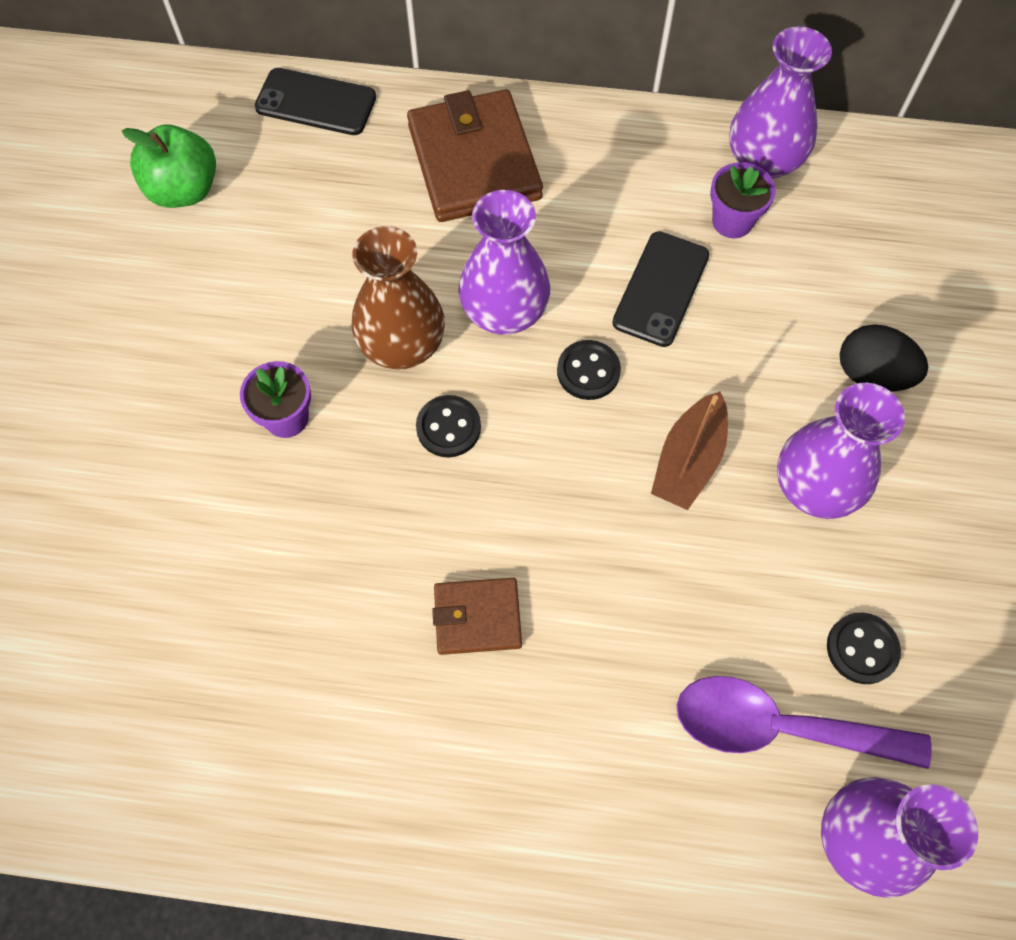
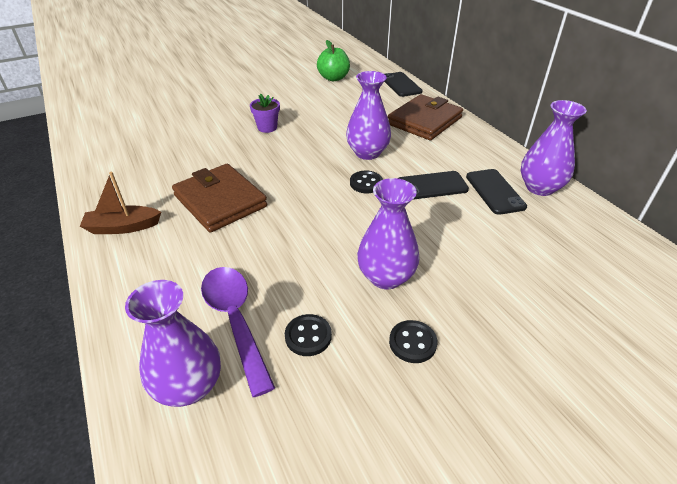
camera: 55 degrees right, 25 degrees down
brown vase [352,226,445,370] -> none
black button [416,395,481,457] -> black button moved to [389,320,437,363]
brown wallet [432,578,522,655] -> brown wallet [172,164,267,233], size x1.85
brown boat [651,391,728,510] -> brown boat moved to [80,172,161,234]
purple flower pot [710,162,776,238] -> black phone [466,169,527,215]
black egg [840,324,928,391] -> none

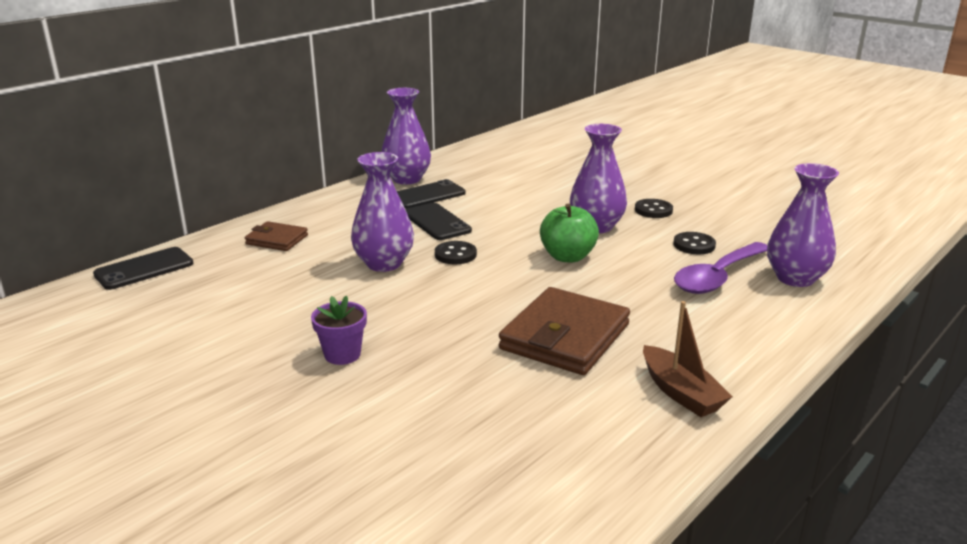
camera: 110 degrees left, 15 degrees down
green apple [317,40,350,81] -> green apple moved to [540,203,599,262]
brown wallet [388,94,463,140] -> brown wallet [245,221,308,251], size x0.54

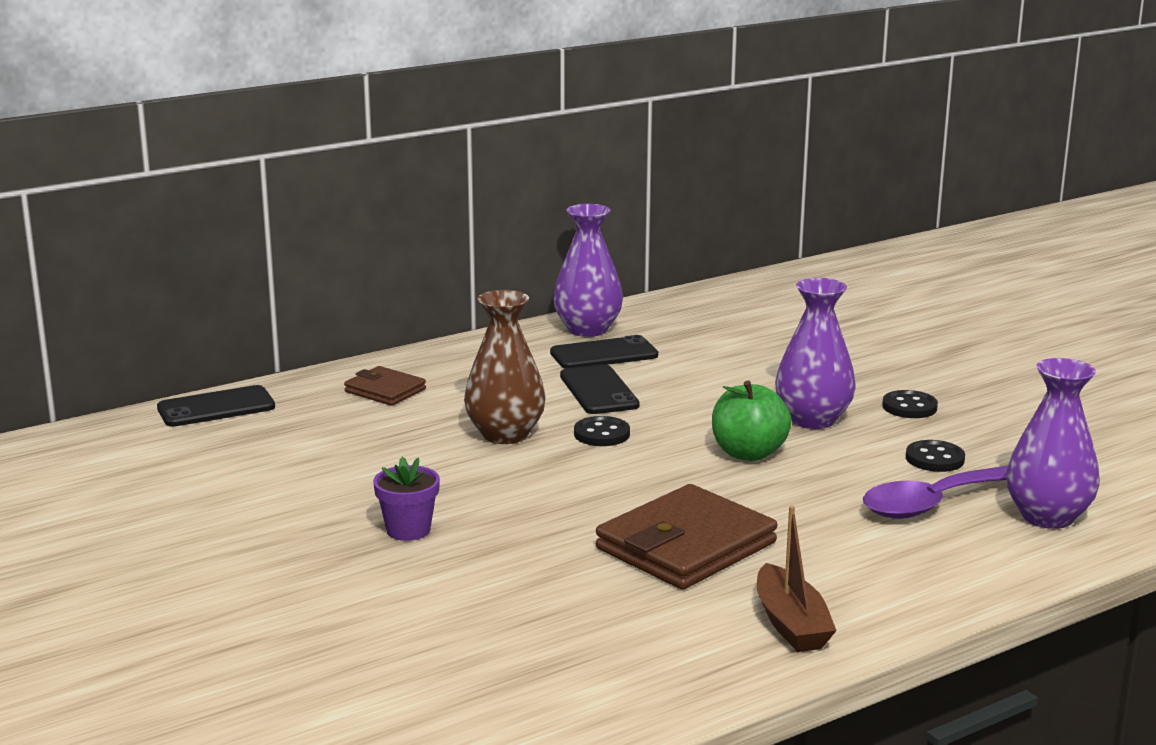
camera: 15 degrees right, 5 degrees down
purple vase [351,152,414,272] -> brown vase [464,290,545,444]

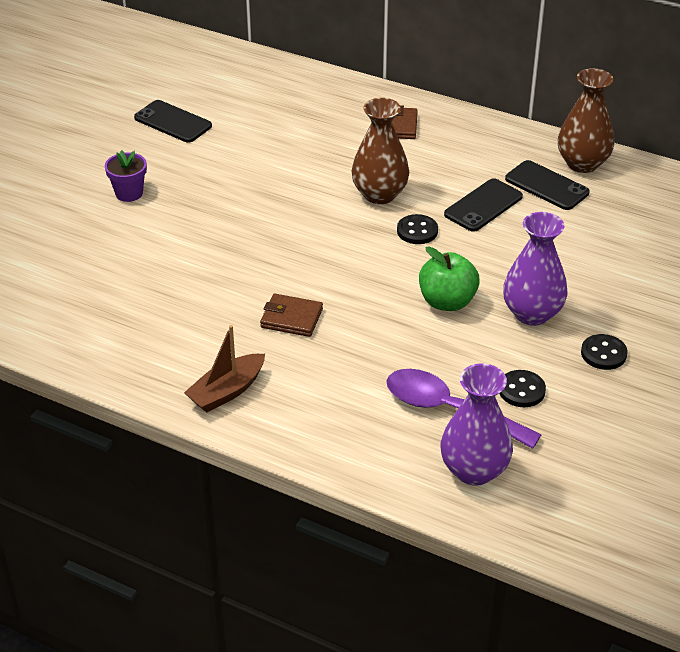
camera: 60 degrees right, 20 degrees up
black phone [157,385,275,427] -> black phone moved to [134,100,212,143]
purple flower pot [373,457,440,541] -> purple flower pot moved to [105,150,147,202]
purple vase [553,204,623,337] -> brown vase [558,68,614,173]
brown wallet [596,484,777,589] -> brown wallet [260,294,323,337], size x0.54

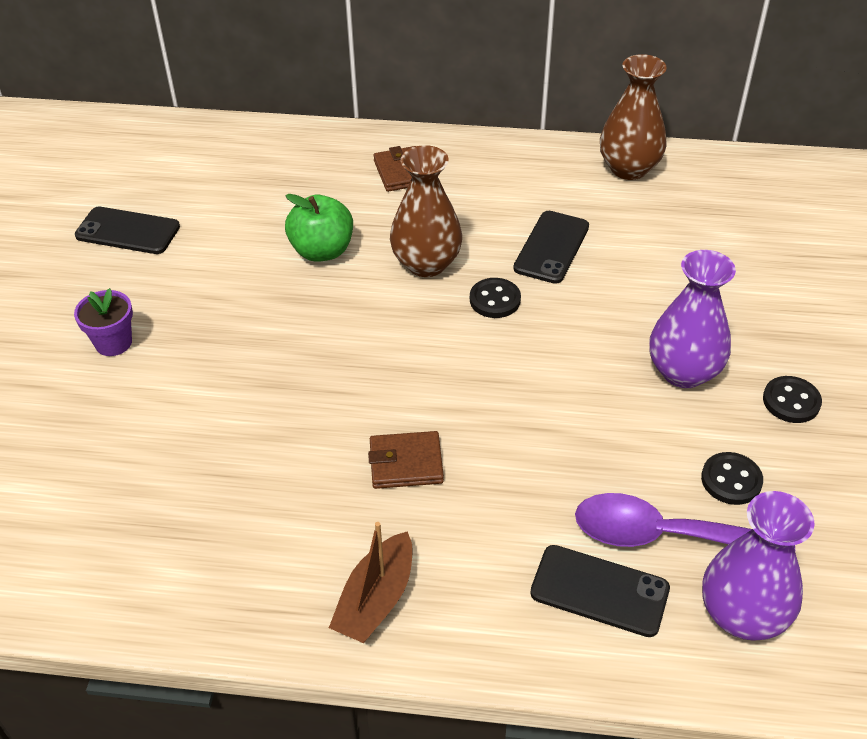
camera: 20 degrees left, 5 degrees up
green apple [419,246,480,311] -> green apple moved to [285,194,353,262]
black phone [505,160,590,210] -> black phone moved to [530,545,670,637]

